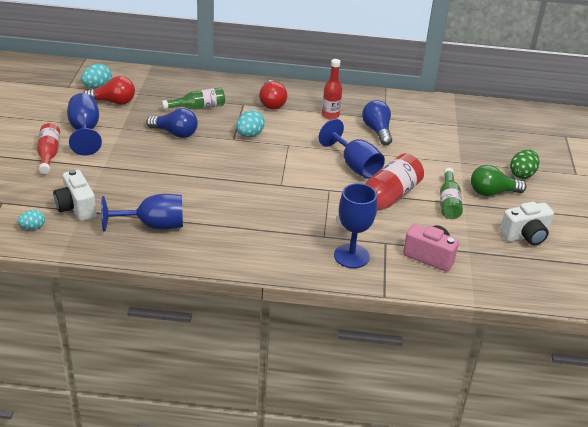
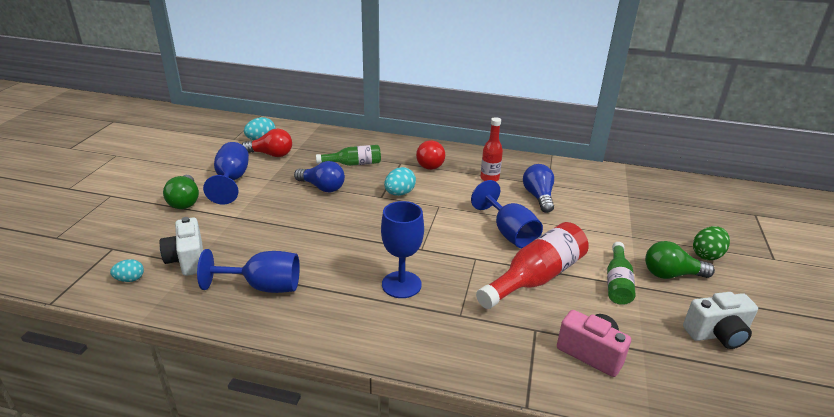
camera: 10 degrees right, 5 degrees down
red bottle [37,123,60,174] -> green light bulb [163,175,199,209]
blue goblet [334,183,377,268] -> blue goblet moved to [381,201,424,298]

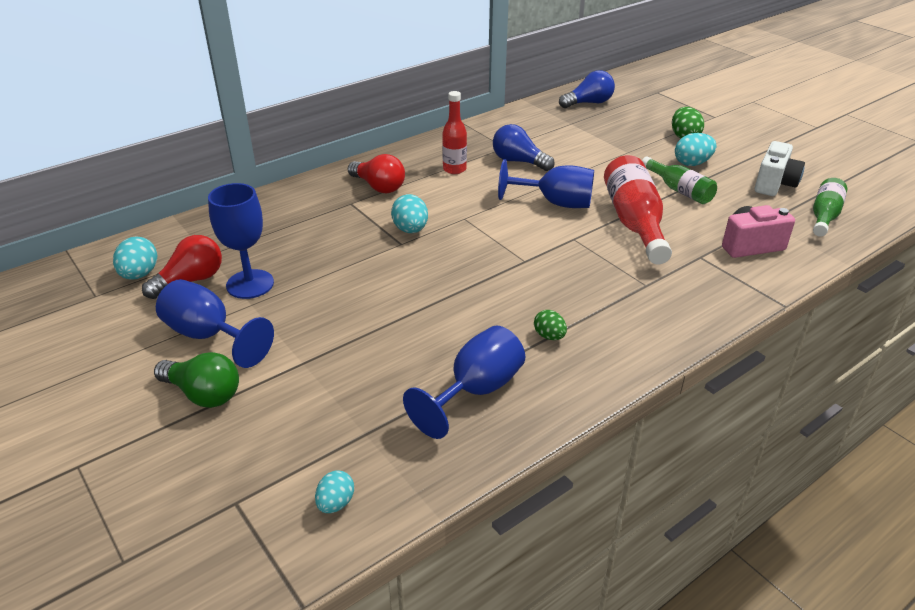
camera: 50 degrees left, 5 degrees up
white camera [160,217,203,276] -> none
blue light bulb [294,161,345,192] -> blue light bulb moved to [559,70,615,108]
green bottle [316,145,381,166] -> green bottle moved to [813,178,847,237]
blue goblet [381,201,424,298] -> blue goblet moved to [208,183,274,299]
green light bulb [645,241,715,279] -> turquoise egg [675,133,716,166]
none -> green egg [534,310,567,340]

